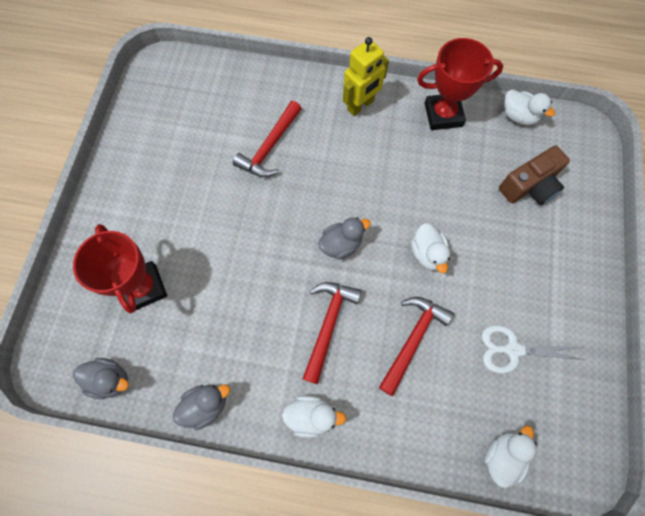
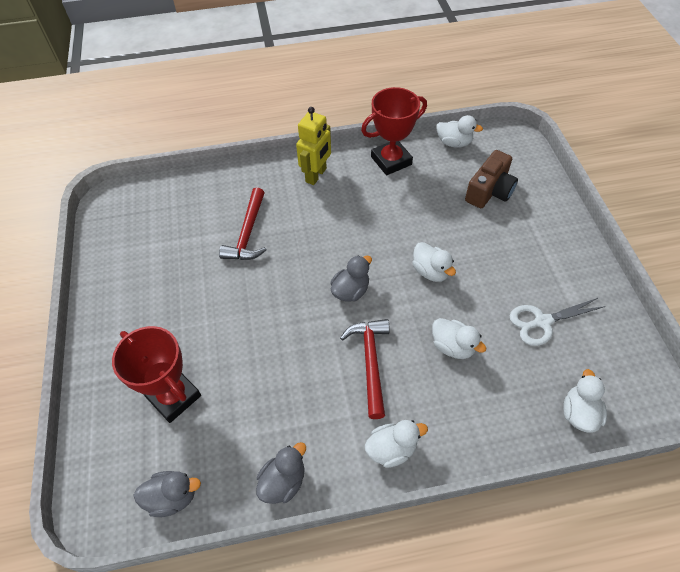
camera: 20 degrees left, 15 degrees down
red hammer [379,297,454,396] -> white duck [432,318,486,359]

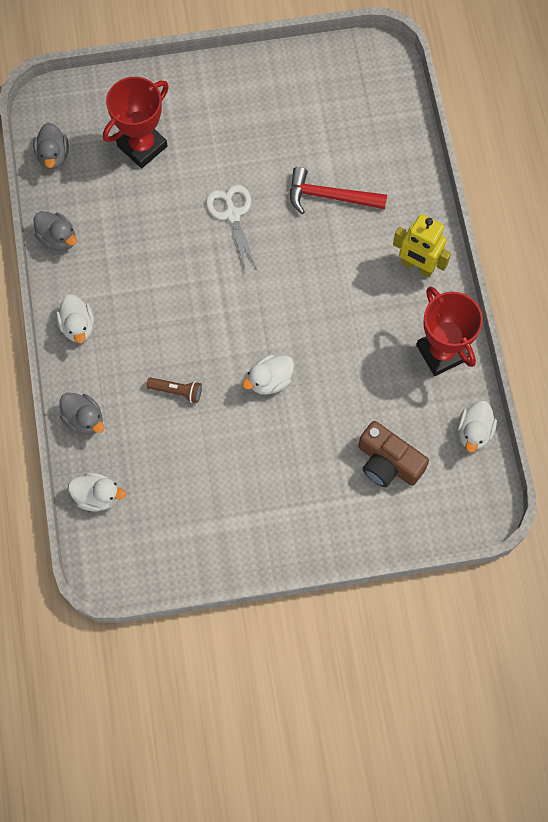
camera: 90 degrees right, 15 degrees up
grey duck [330,255,372,302] -> grey duck moved to [60,392,104,435]
red hammer [340,319,390,419] -> none
white duck [432,318,486,359] -> brown flashlight [146,377,202,403]
white scissors [509,298,606,346] -> white scissors moved to [206,185,257,273]

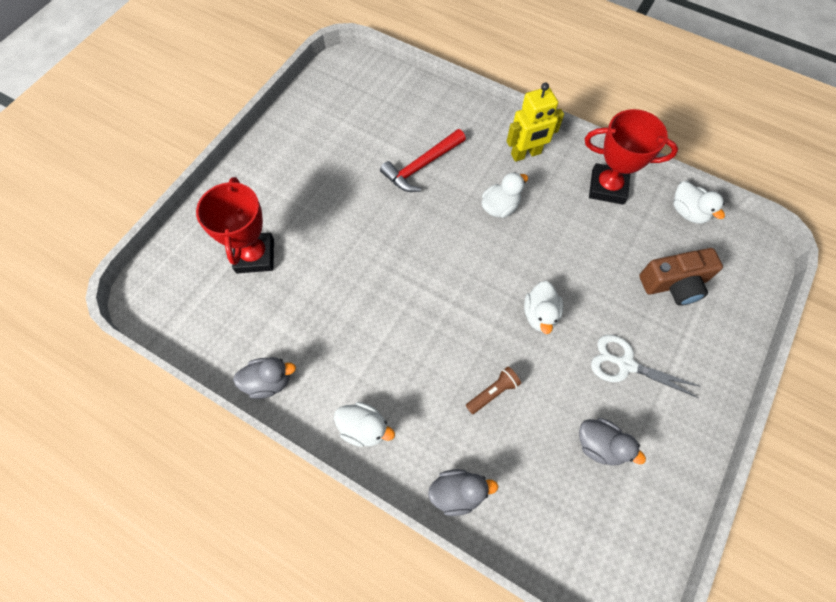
camera: 50 degrees left, 5 degrees down
grey duck [33,122,69,170] -> grey duck moved to [579,418,646,465]
white duck [68,472,126,512] -> white duck moved to [481,172,528,218]
white scissors [206,185,257,273] -> white scissors moved to [591,335,701,398]

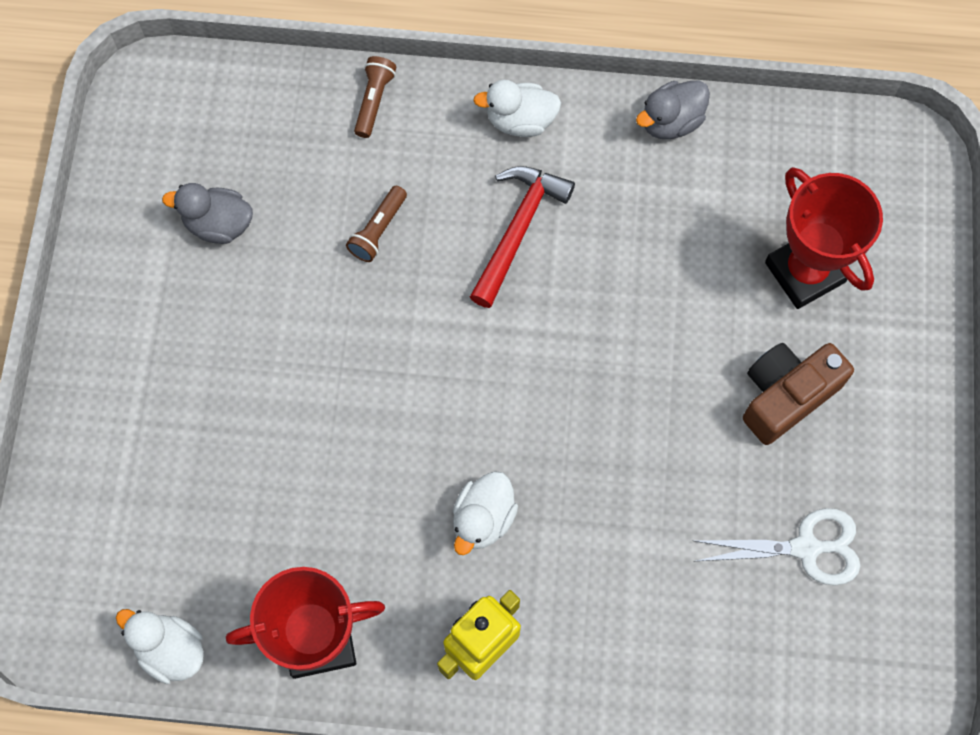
camera: 155 degrees right, 5 degrees up
red hammer [380,129,466,192] -> red hammer moved to [470,166,575,308]
grey duck [428,469,498,516] -> brown flashlight [354,56,396,138]
white duck [524,281,563,334] -> none
white scissors [591,335,701,398] -> white scissors moved to [695,508,860,585]
brown camera [639,248,723,306] -> brown camera moved to [743,343,854,445]

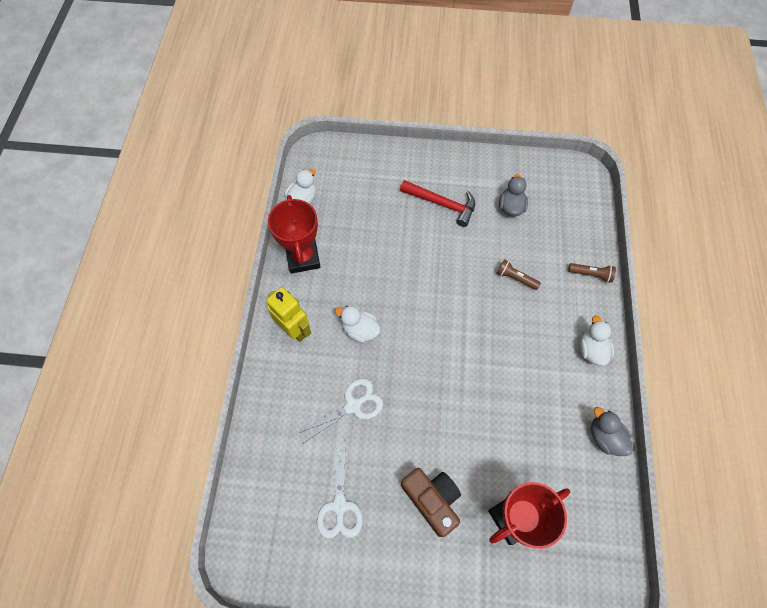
camera: 90 degrees right, 5 degrees down
red hammer [470,166,575,308] -> red hammer moved to [400,180,475,227]
none -> white scissors [297,378,383,444]

